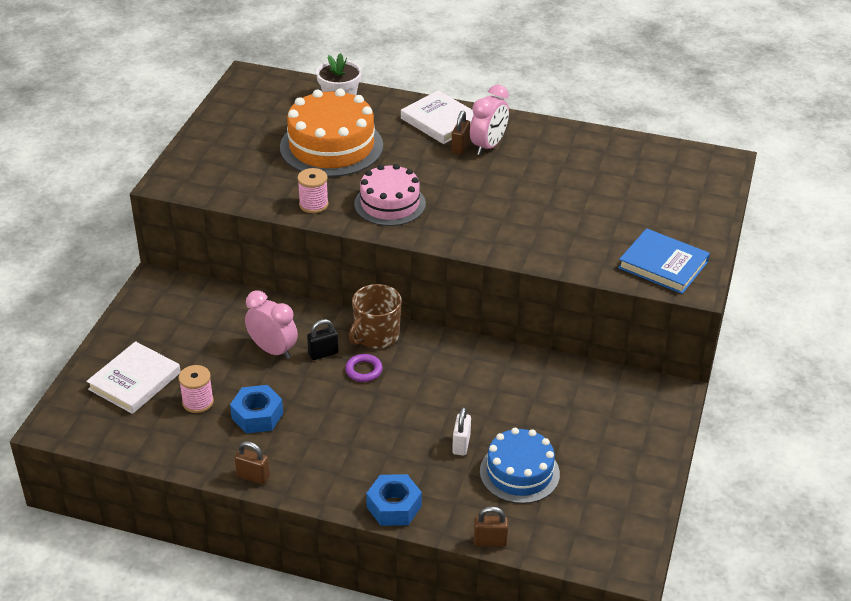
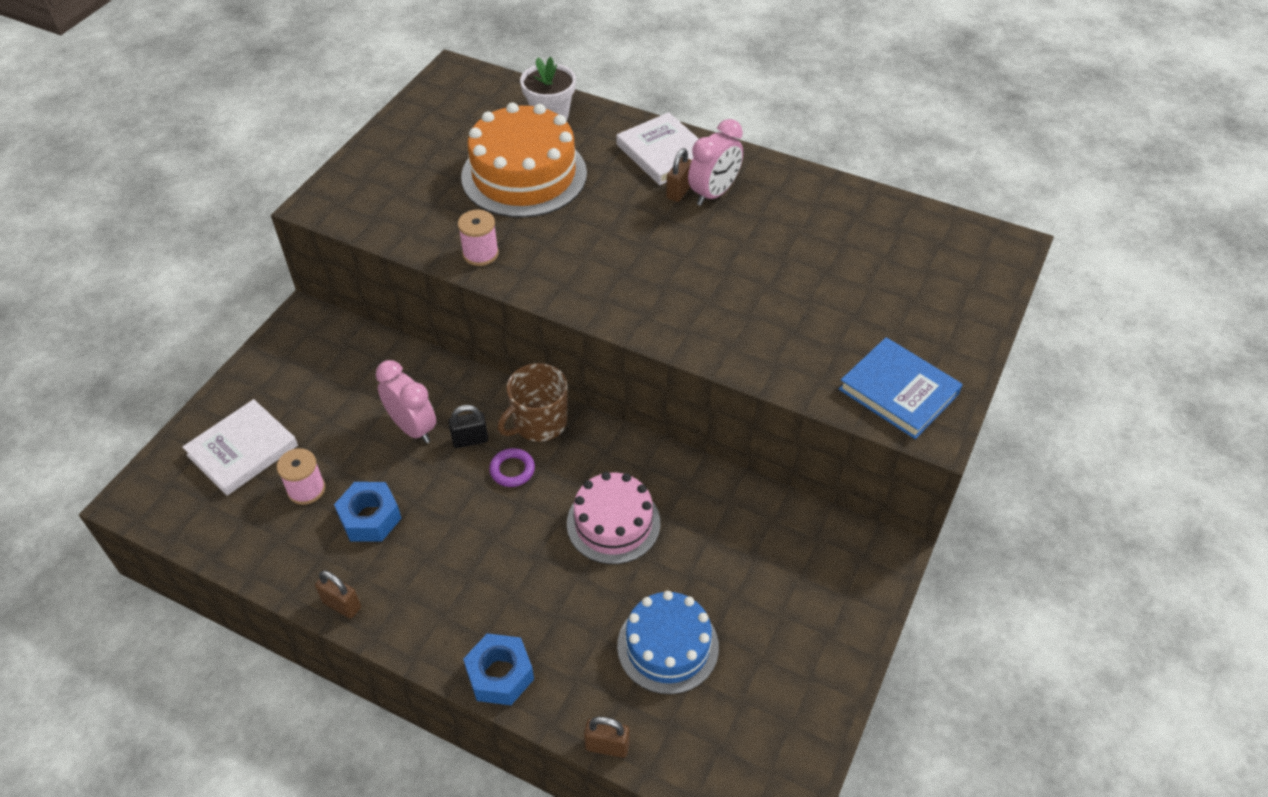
camera: 10 degrees right, 10 degrees up
pink cake [354,164,426,226] -> pink cake moved to [567,472,660,564]
white padlock [452,407,471,456] -> none

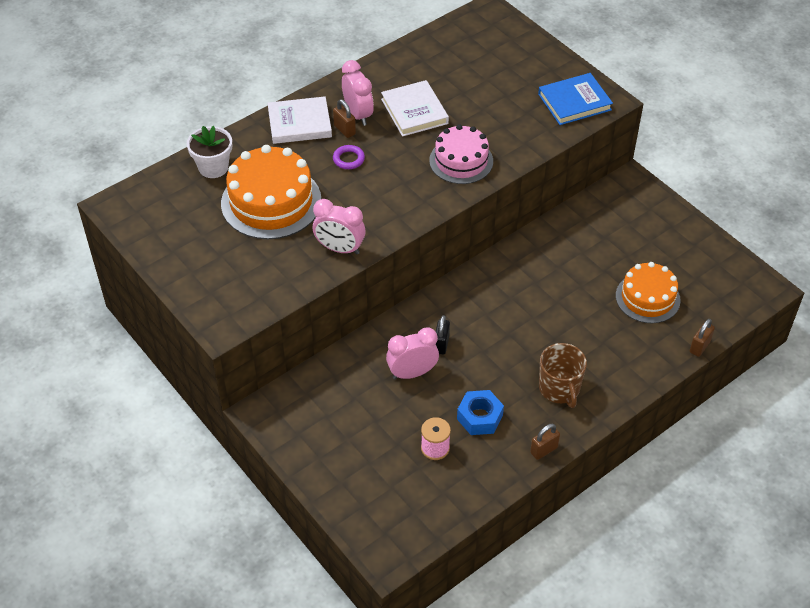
camera: 65 degrees left, 0 degrees up
white book [182,399,298,496] -> white book moved to [381,80,449,137]
pink spool [458,210,499,266] -> pink clock [313,199,366,255]
blue nut [463,633,534,705] -> none
purple ring [489,448,535,487] -> purple ring moved to [333,145,365,169]
brown mug [498,363,568,442] -> brown mug moved to [539,343,587,408]
pink cake [567,472,660,564] -> pink cake moved to [429,124,493,184]
blue cake [617,591,719,694] -> orange cake [616,262,681,323]

